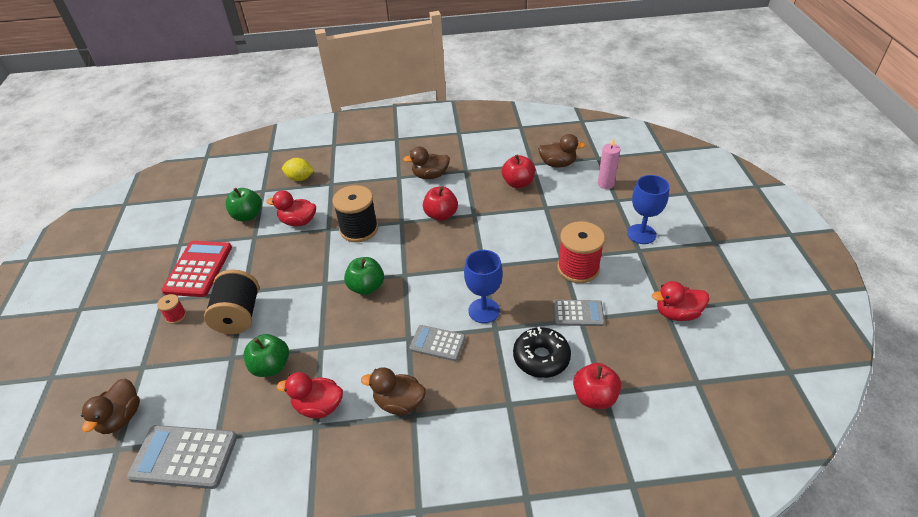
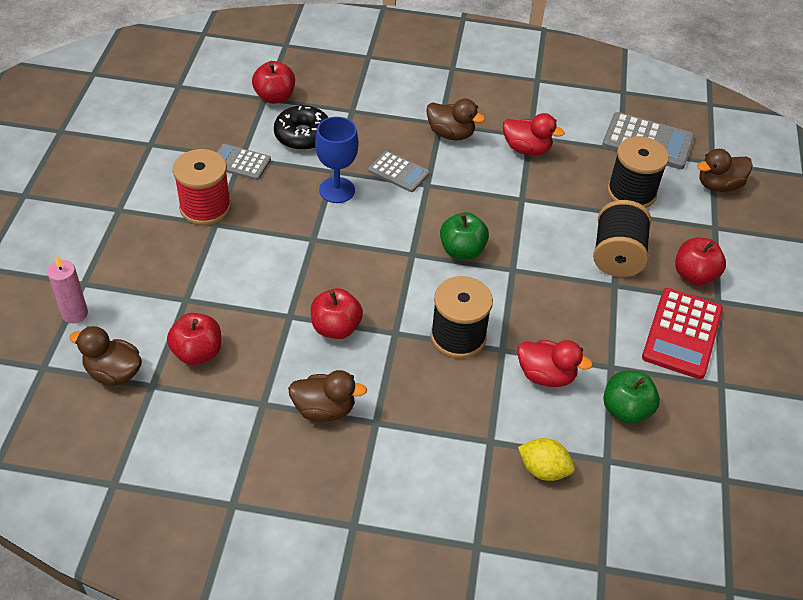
camera: 170 degrees left, 5 degrees up
brown duck [81,378,140,434] -> brown duck turned 135 degrees counterclockwise [697,149,753,192]
red spool [157,294,186,324] -> red apple [675,238,726,285]
green apple [244,334,289,377] -> none
blue goblet [627,175,669,244] -> none
red duck [652,281,709,321] -> none
none -> black spool [607,136,669,208]

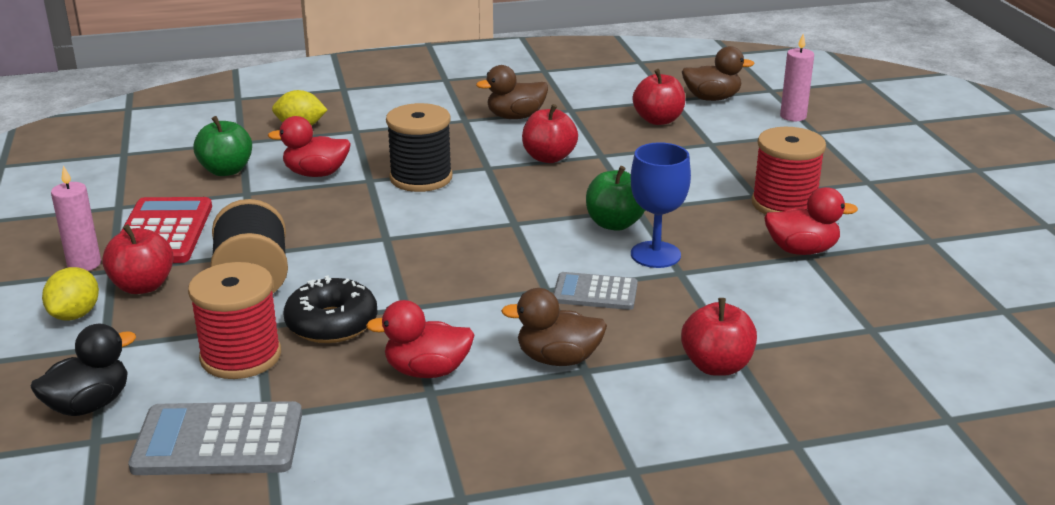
camera: 160 degrees right, 20 degrees down
grey calculator [217,144,271,180] -> red duck [764,187,858,255]
red apple [252,61,295,104] -> red apple moved to [681,298,757,376]
black donut [274,105,328,150] -> black donut moved to [283,276,378,343]
green apple [440,212,489,260] -> green apple moved to [586,166,645,231]
black spool [607,136,669,208] -> red spool [188,262,281,379]
brown duck [697,149,753,192] -> black duck [31,324,136,416]
none -> yellow lemon [42,267,99,320]
none -> pink candle [51,166,101,271]

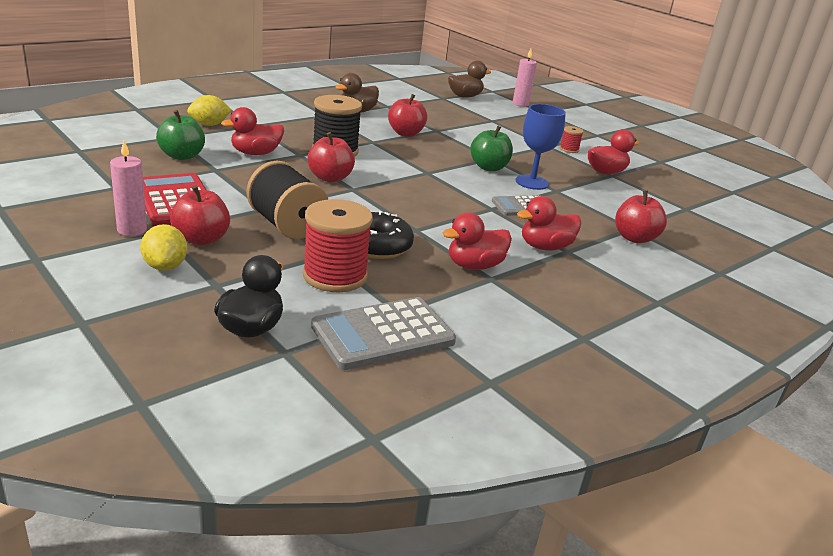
camera: 30 degrees left, 0 degrees up
brown duck [501,288,607,366] -> red duck [517,196,582,251]
red apple [633,69,685,125] -> red apple moved to [307,132,355,182]
red spool [752,127,826,215] -> red spool [560,126,584,153], size x0.47

